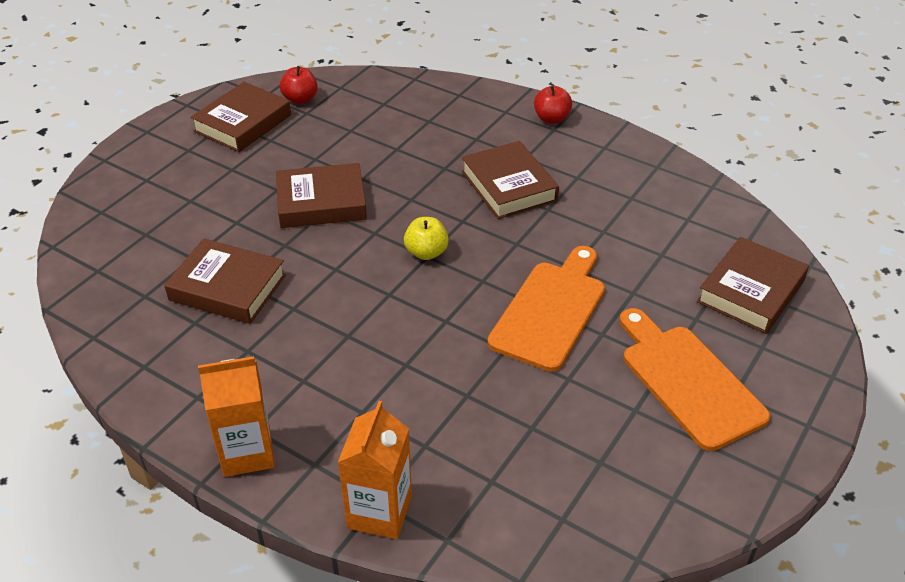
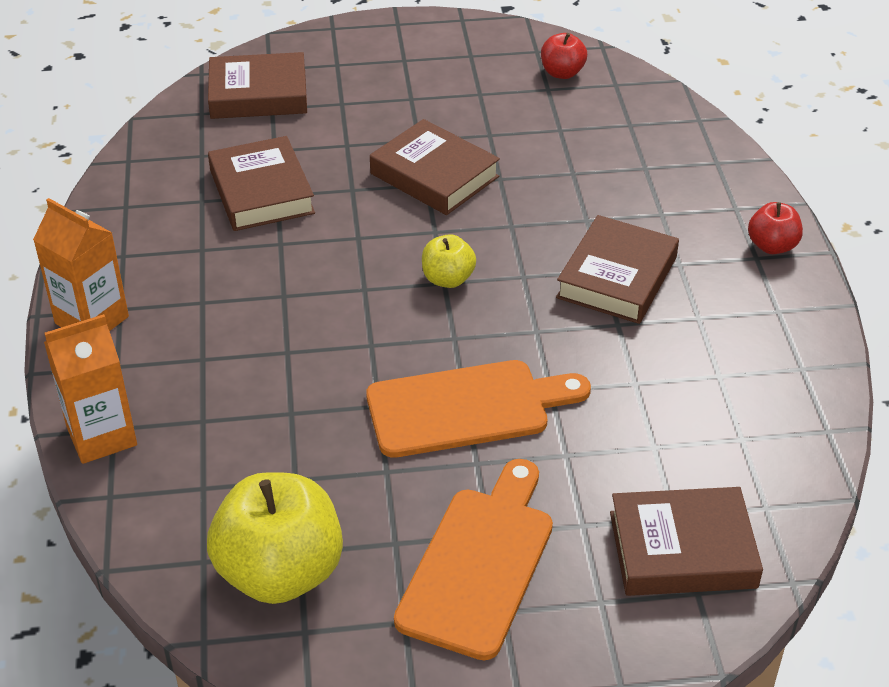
camera: 50 degrees right, 0 degrees up
brown book [191,82,291,152] -> brown book moved to [208,52,307,119]
none -> yellow apple [207,472,343,604]

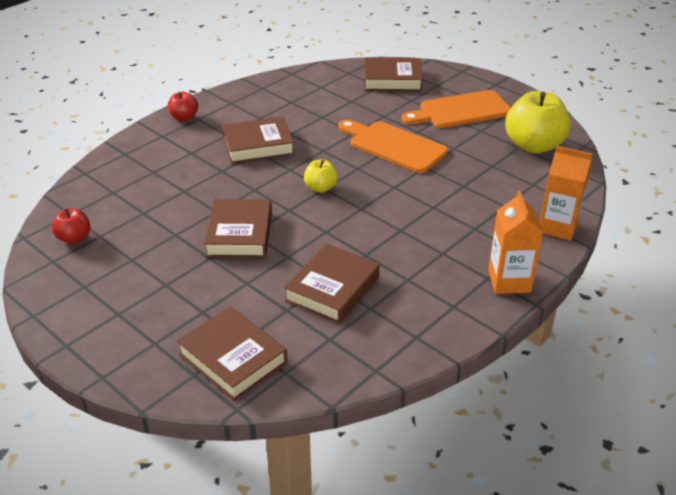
camera: 130 degrees left, 5 degrees down
brown book [610,487,763,596] -> brown book turned 45 degrees counterclockwise [364,58,423,91]

